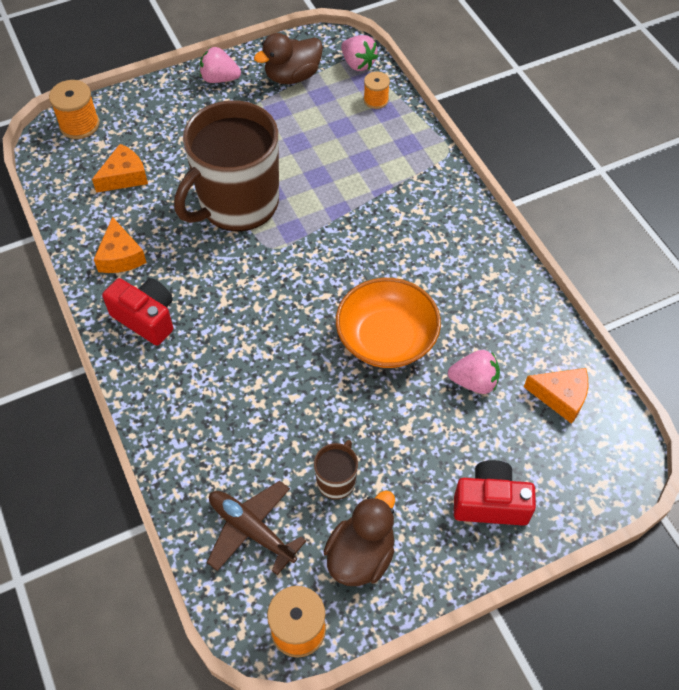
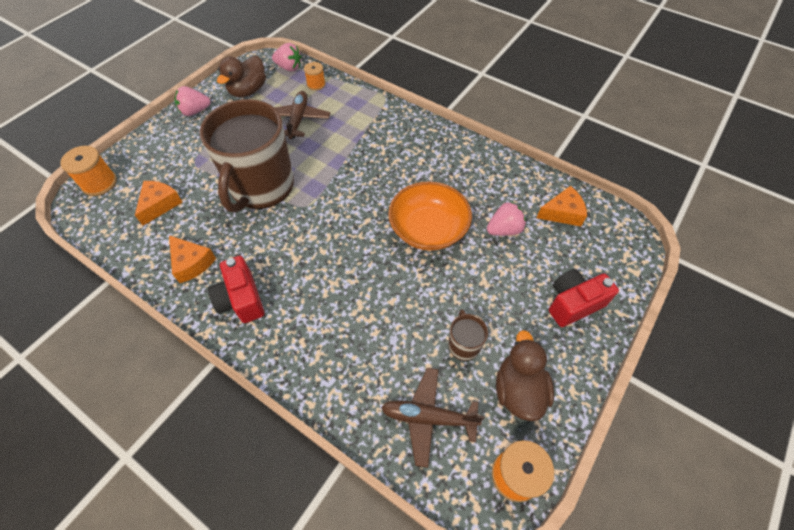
camera: 30 degrees left, 0 degrees up
red camera [102,278,173,346] -> red camera turned 120 degrees counterclockwise [208,256,264,323]
none -> brown plane [274,91,330,139]

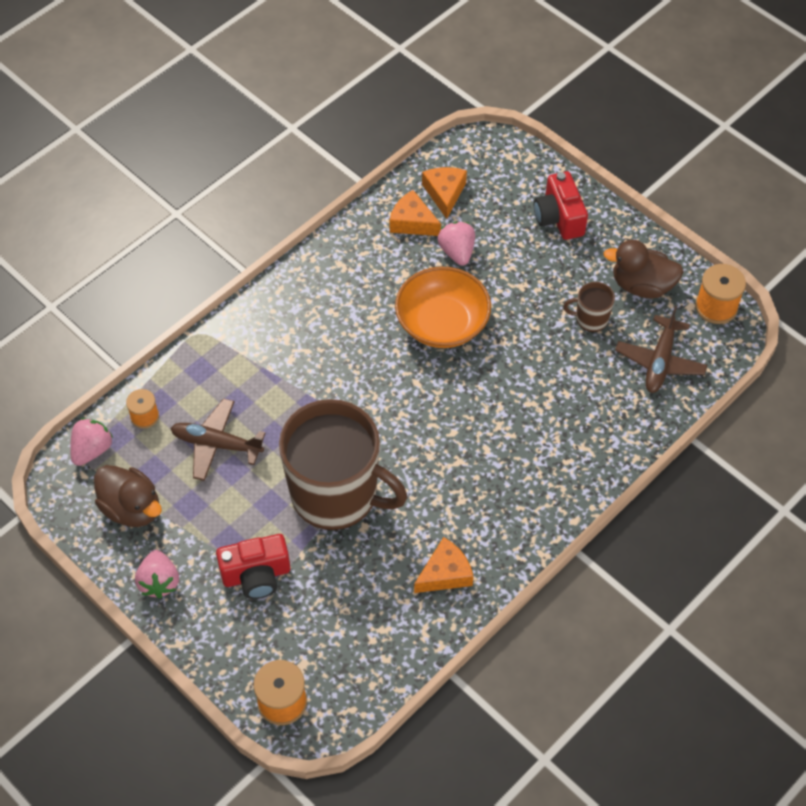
camera: 80 degrees left, 0 degrees up
orange cheese [135,181,183,226] -> orange cheese moved to [390,190,441,236]
red camera [208,256,264,323] -> red camera moved to [216,534,290,599]

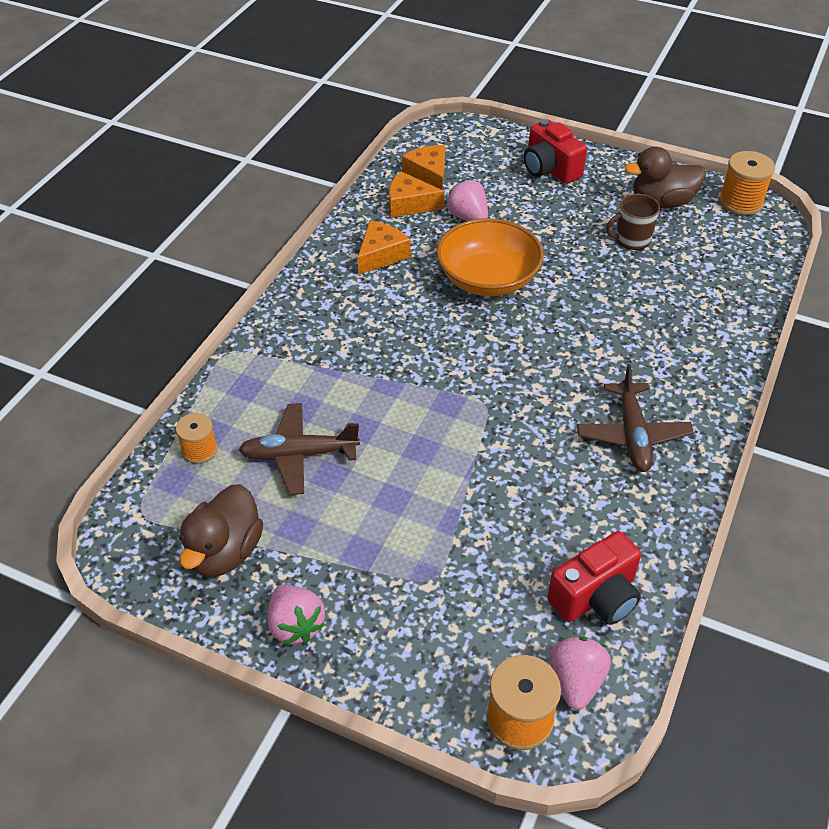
camera: 20 degrees left, 10 degrees down
pink strawberry [70,418,113,466] -> pink strawberry moved to [549,637,611,710]
brown duck [94,465,162,527] -> brown duck turned 90 degrees clockwise [179,484,263,577]
red camera [216,534,290,599] -> red camera moved to [547,531,641,625]
brown mug [279,399,407,530] -> none
orange cheese [414,537,474,593] -> orange cheese moved to [358,221,410,275]
brown plane [615,306,707,393] -> brown plane moved to [577,364,694,472]

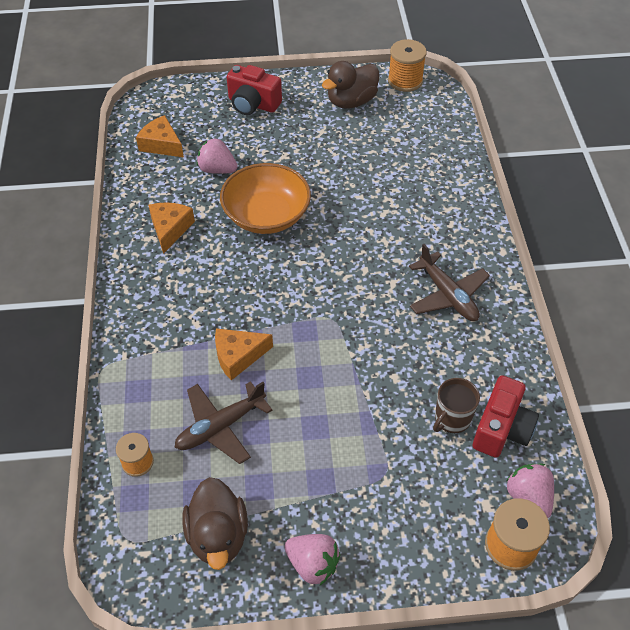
camera: 30 degrees left, 5 degrees up
orange cheese [389,171,445,218] -> orange cheese moved to [215,328,273,380]
brown mug [606,194,660,250] -> brown mug moved to [433,378,480,433]

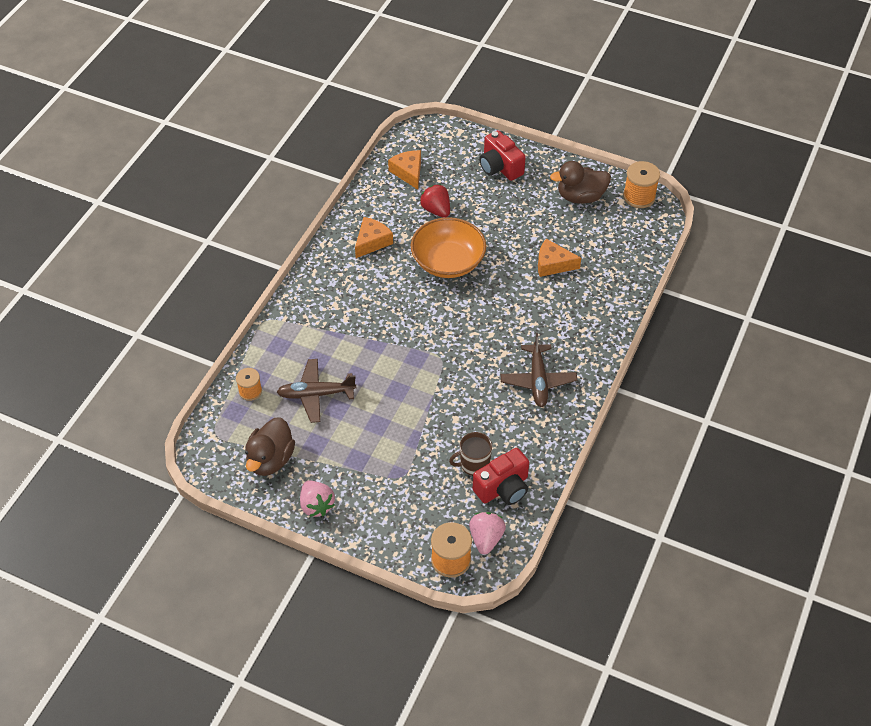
camera: 30 degrees right, 0 degrees up
pink strawberry [197,138,238,174] -> red strawberry [420,184,450,218]
orange cheese [215,328,273,380] -> orange cheese moved to [538,239,581,277]

